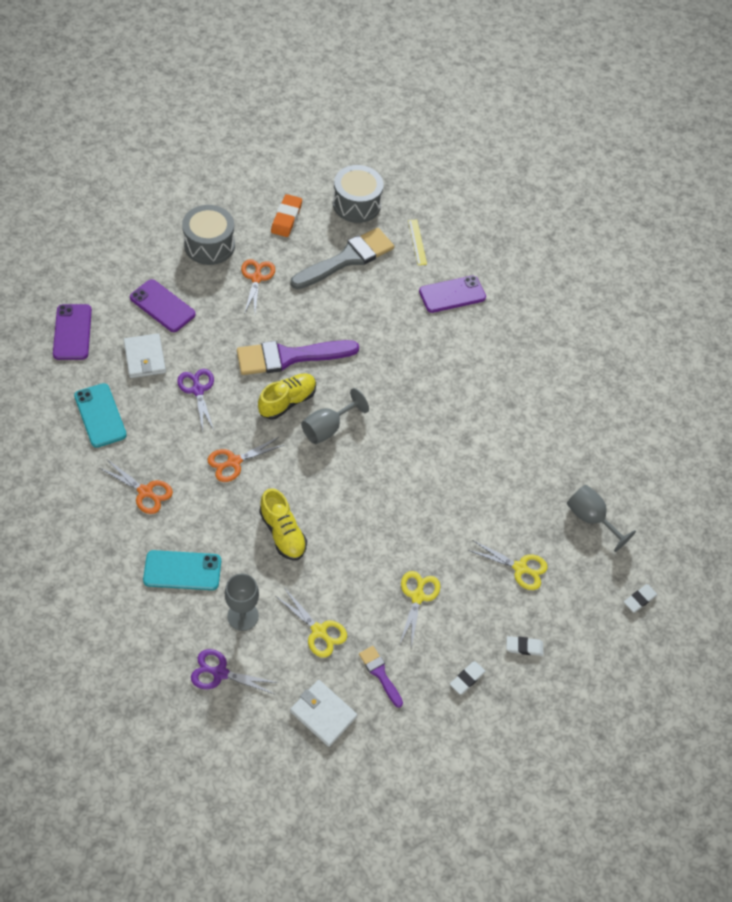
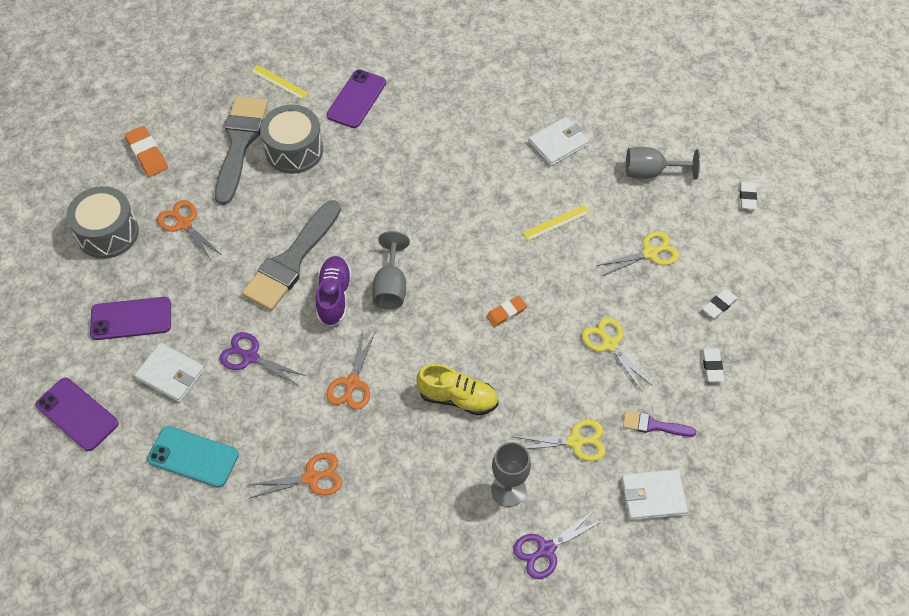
camera: 40 degrees left, 0 degrees up
turquoise phone [143,550,221,590] -> none
purple brush [237,340,359,375] -> grey brush [242,200,341,311]
yellow shoe [258,373,316,420] -> purple shoe [316,256,352,327]
grey drum [333,165,384,223] -> grey drum moved to [260,105,323,174]
none -> orange eraser [486,296,527,327]
none -> yellow ruler [522,205,590,241]
none -> white wallet [528,117,589,166]

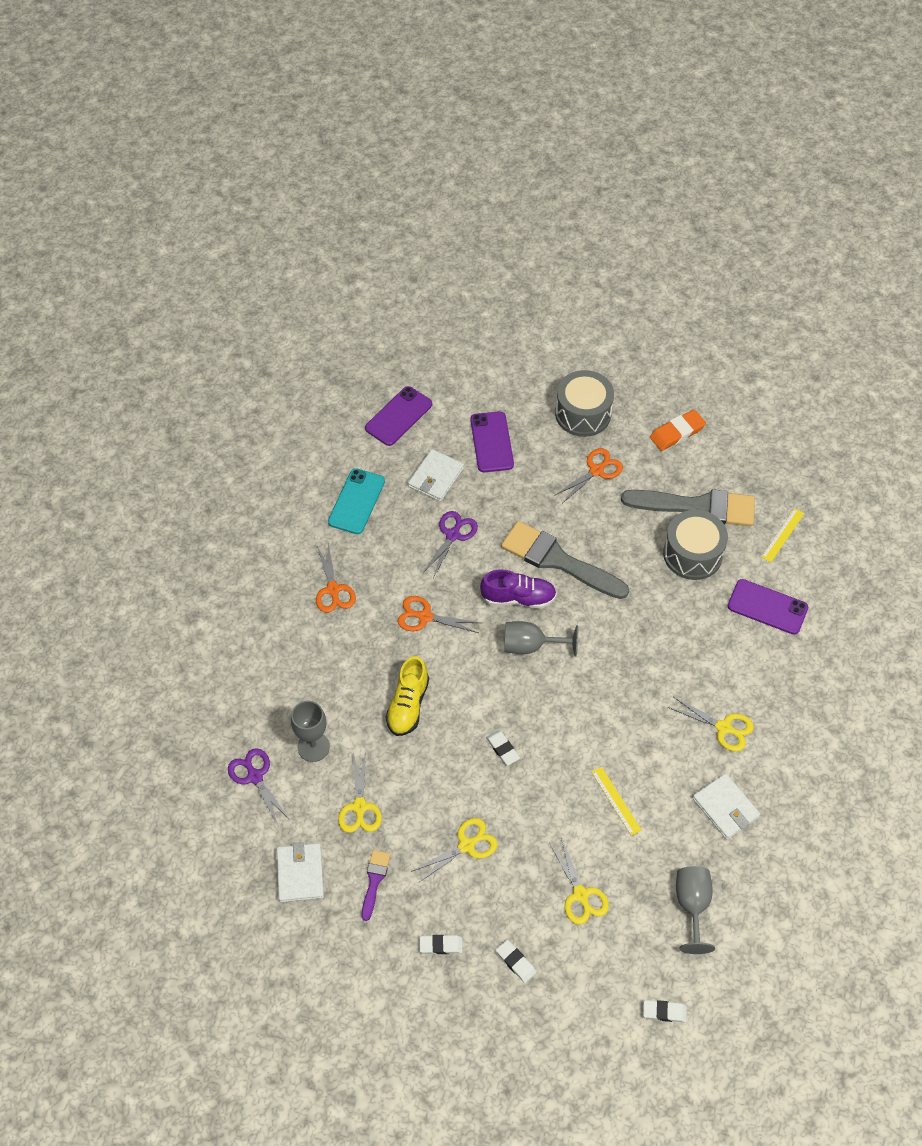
camera: 90 degrees right, 0 degrees up
orange eraser [486,296,527,327] -> white eraser [486,730,520,766]
none -> yellow scissors [667,697,754,752]

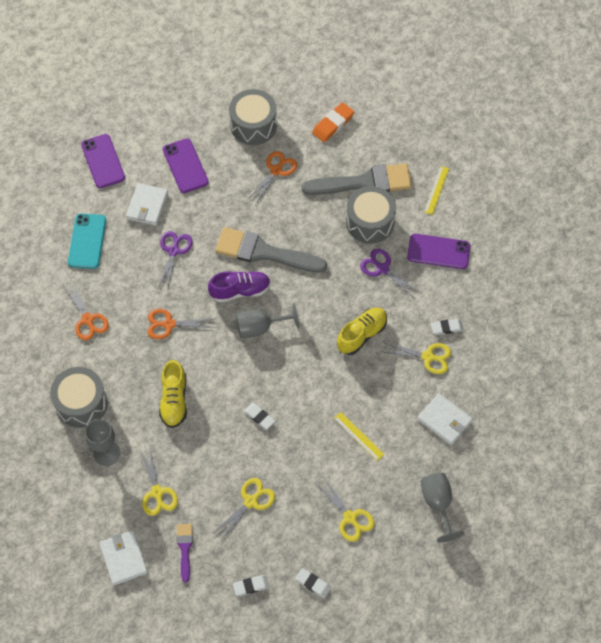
camera: 15 degrees left, 5 degrees up
purple scissors [228,748,290,827] -> purple scissors moved to [360,249,421,299]
purple phone [365,386,432,446] -> purple phone turned 45 degrees counterclockwise [81,134,125,188]
white eraser [643,1000,687,1022] -> white eraser moved to [431,319,464,335]
none -> grey drum [50,367,108,428]
none -> yellow shoe [337,308,387,355]

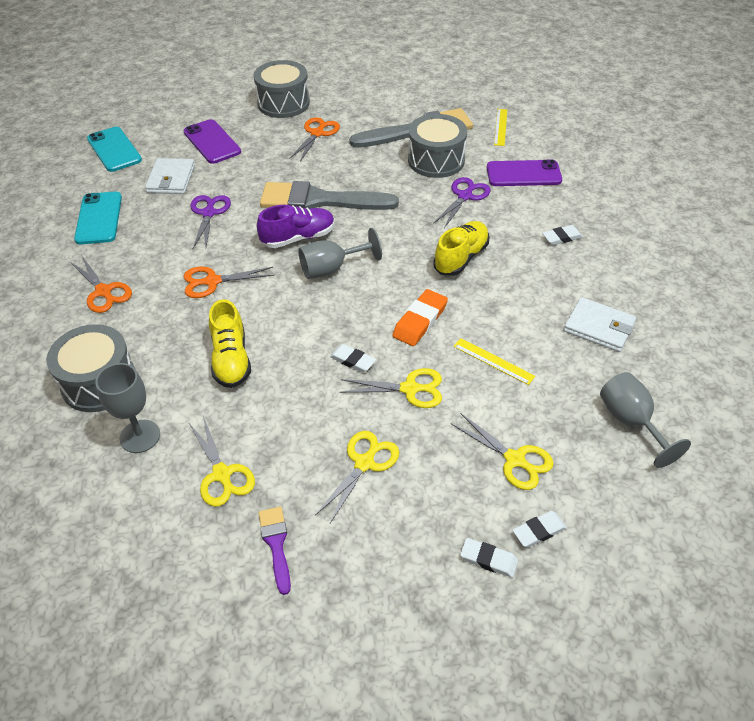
camera: 10 degrees left, 15 degrees down
purple phone [81,134,125,188] -> turquoise phone [87,127,142,172]
white wallet [99,530,148,585] -> none
white eraser [233,575,269,596] -> white eraser moved to [513,511,567,548]
orange eraser [312,102,354,142] -> orange eraser moved to [392,289,448,346]
purple scissors [360,249,421,299] -> purple scissors turned 90 degrees clockwise [434,177,491,228]
yellow scissors [380,342,451,374] -> yellow scissors moved to [340,368,442,408]

